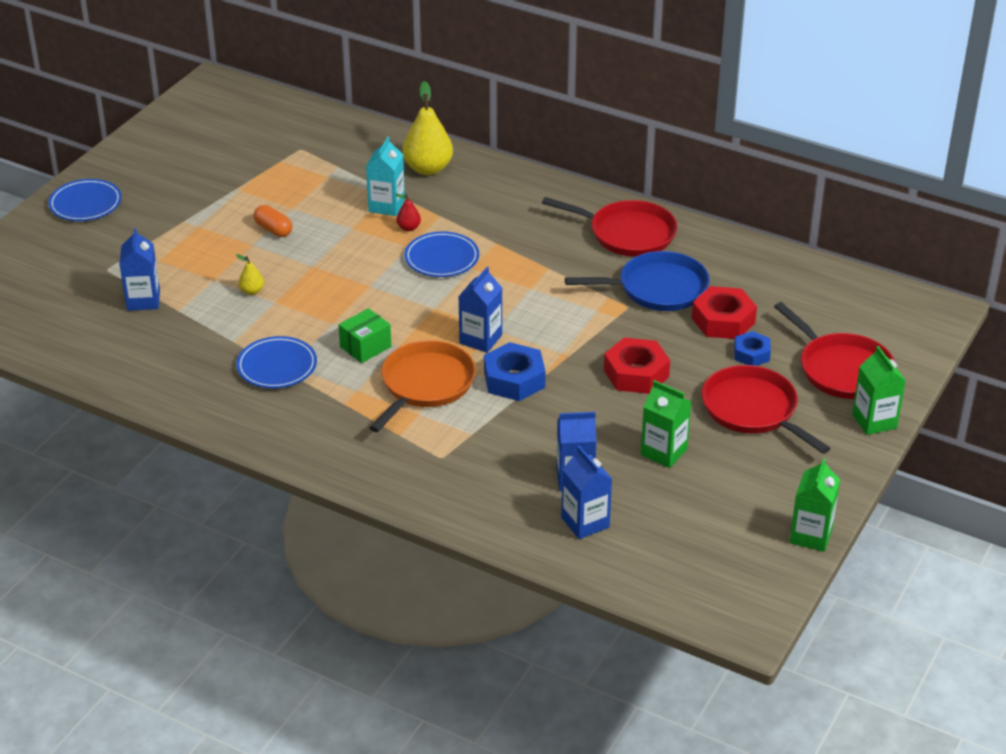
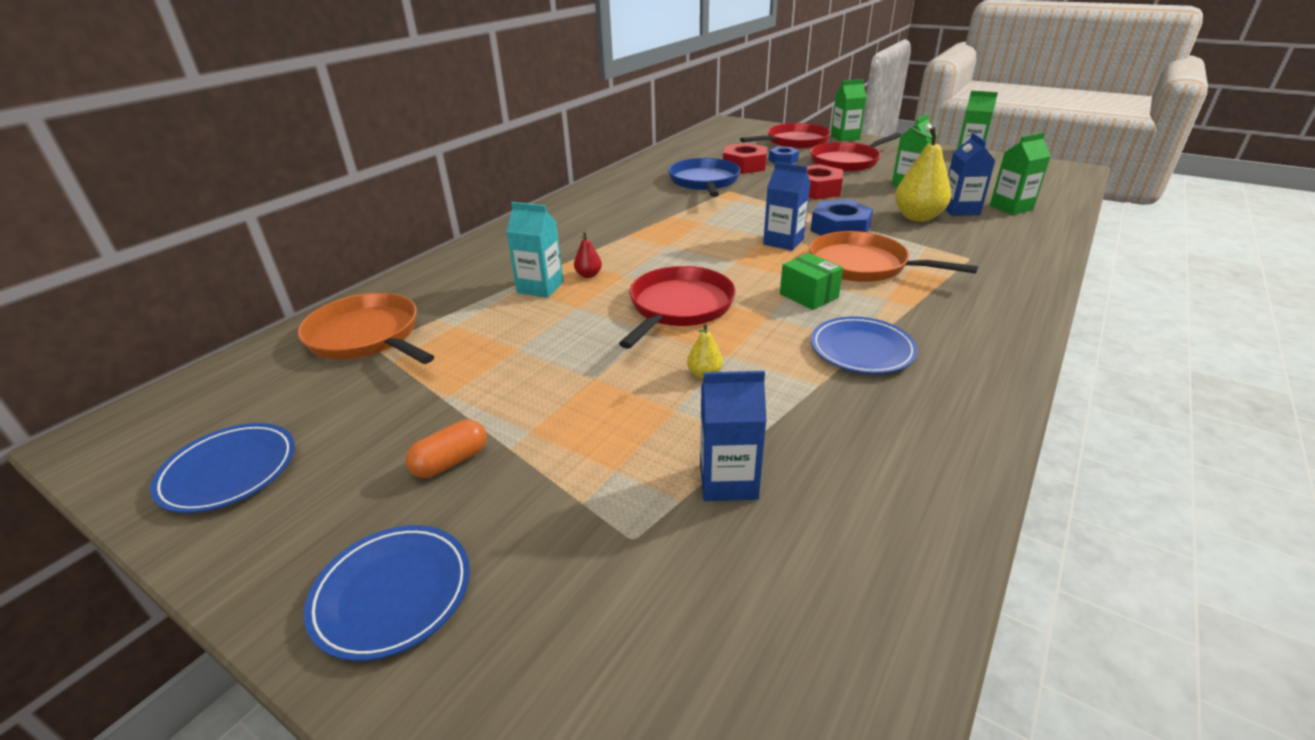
camera: 85 degrees left, 5 degrees down
orange capsule [254,205,292,237] -> orange capsule moved to [406,419,487,478]
yellow pear [403,81,453,175] -> yellow pear moved to [895,127,951,222]
blue plate [404,231,479,277] -> blue plate moved to [150,423,295,513]
red pan [542,197,677,257] -> red pan moved to [619,266,736,349]
blue carton [561,446,612,539] -> green carton [990,132,1051,215]
none -> orange pan [298,293,434,364]

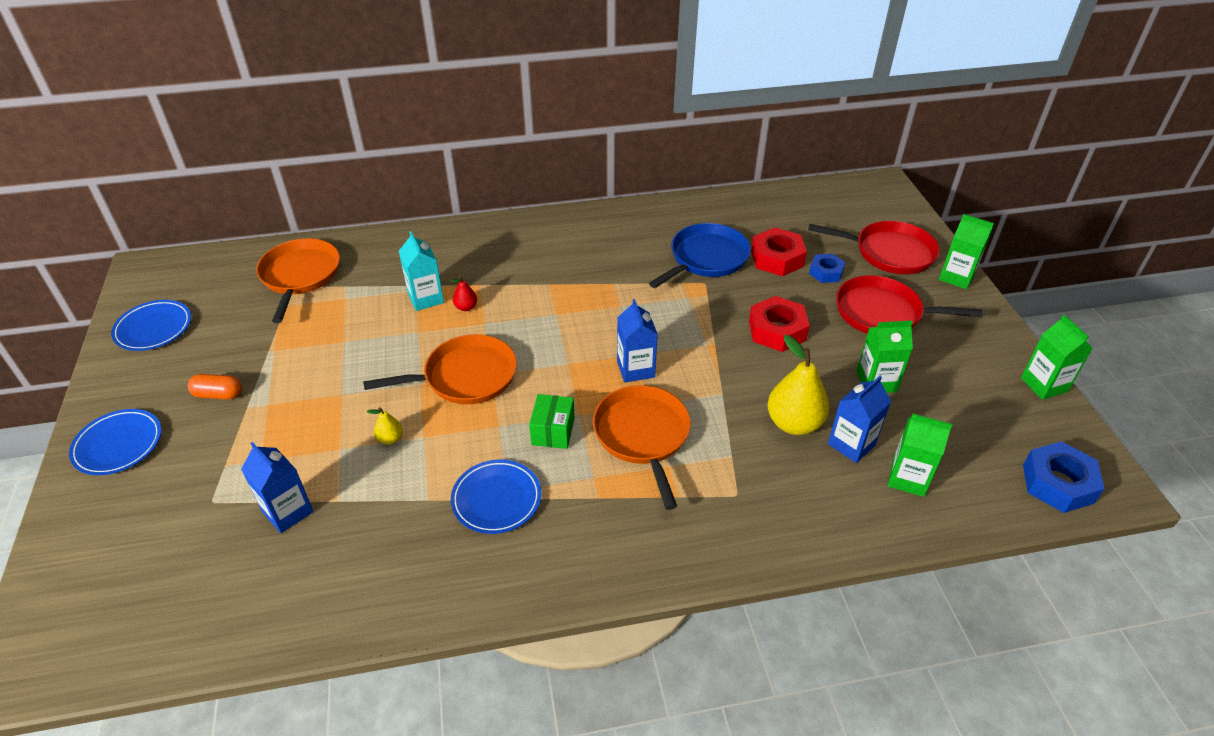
camera: 45 degrees right, 10 degrees up
red pan [619,266,736,349] -> orange pan [363,334,517,404]
blue nut [810,200,873,236] -> blue nut moved to [1023,441,1105,513]

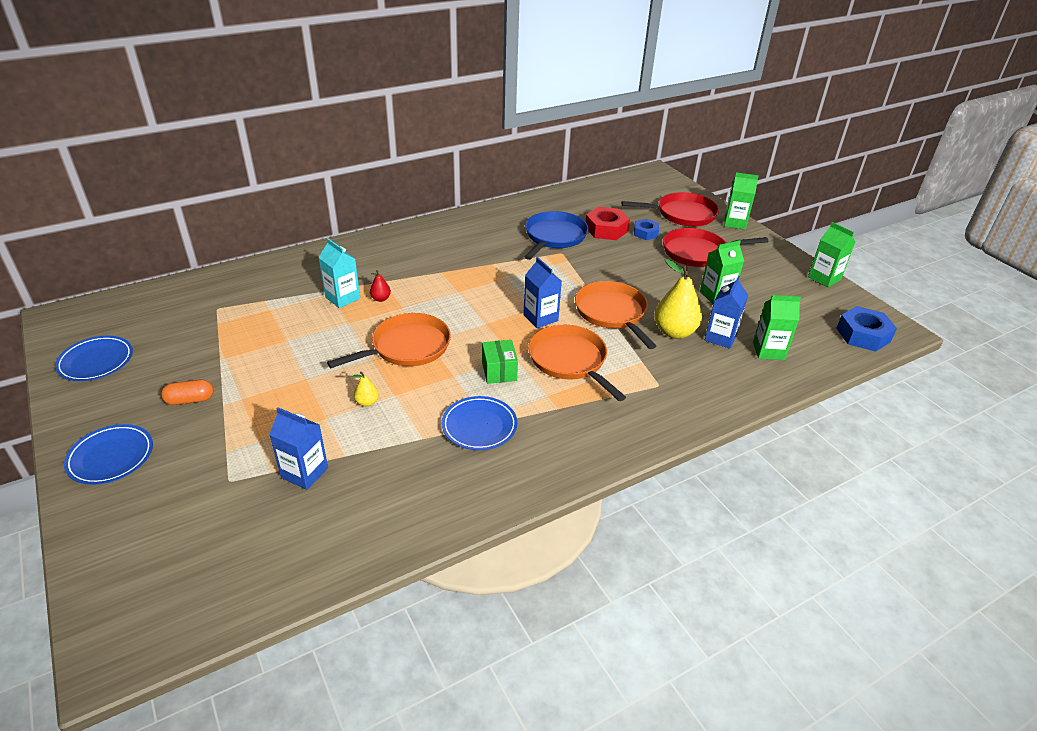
camera: 20 degrees left, 5 degrees down
orange pan [256,238,340,323] -> orange pan moved to [575,281,656,349]
red nut [749,296,810,352] -> none

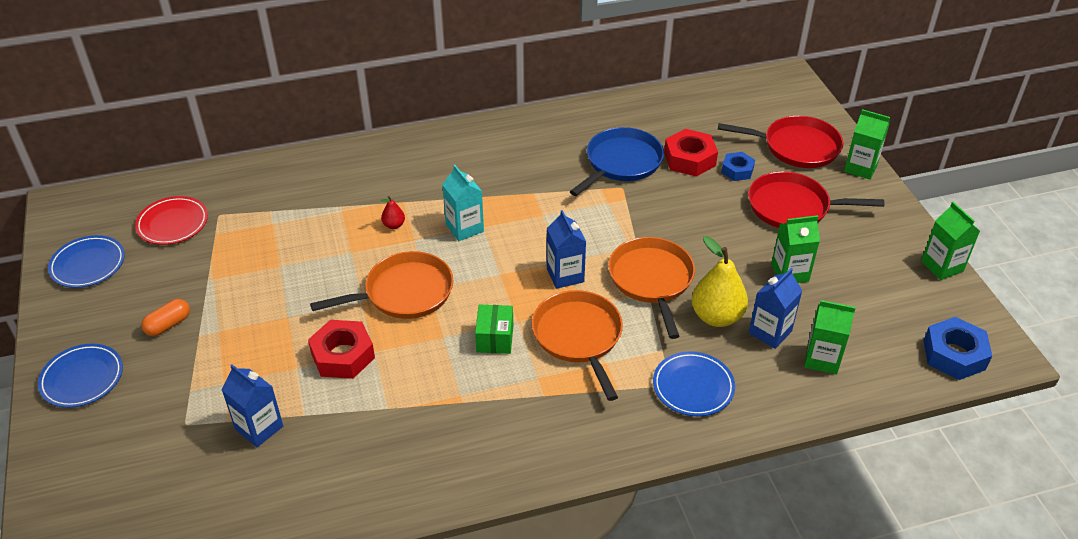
camera: 15 degrees right, 5 degrees up
orange capsule [161,380,213,405] -> orange capsule turned 45 degrees counterclockwise [141,299,190,336]
turquoise carton [318,238,360,308] -> turquoise carton moved to [442,165,484,241]
yellow pear [352,372,379,407] -> red nut [308,320,375,379]
blue plate [442,396,517,450] -> blue plate moved to [653,351,735,416]
none -> red plate [135,196,208,245]

